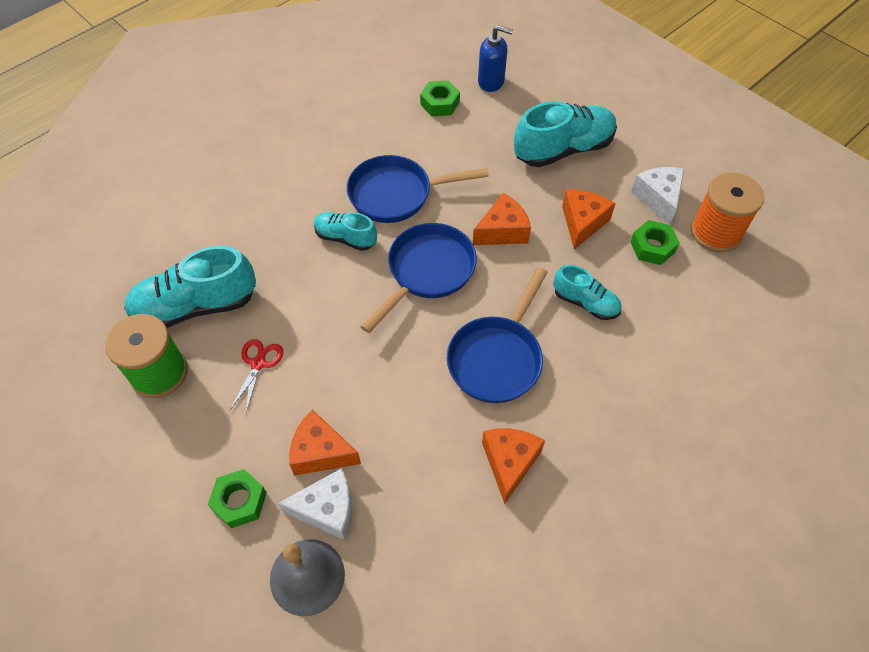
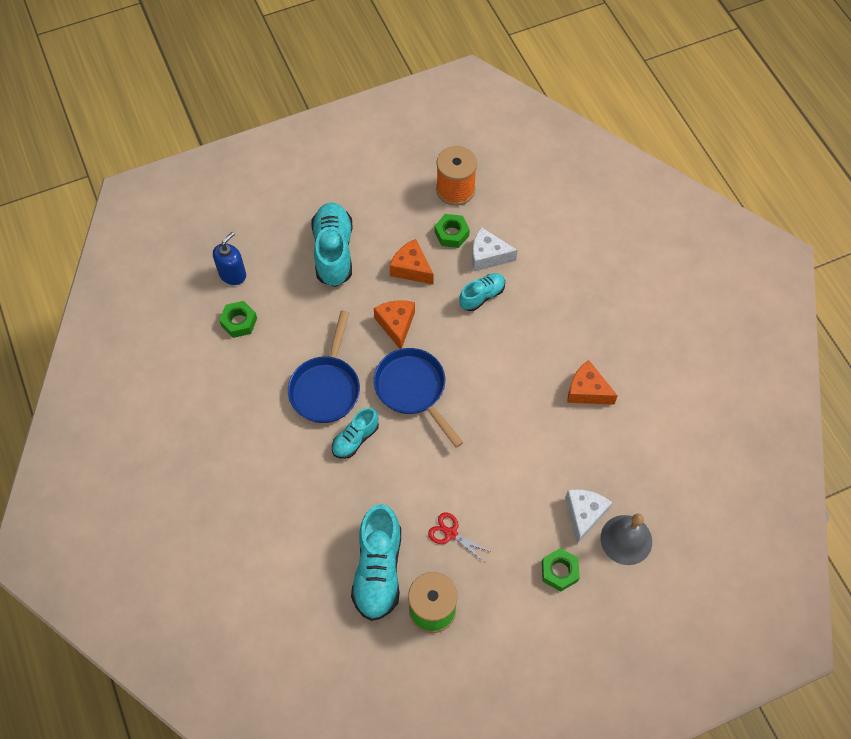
camera: 70 degrees left, 5 degrees up
orange cheese [289,409,361,476] -> none
blue pan [447,267,548,403] -> none
white cheese [631,167,684,225] -> white cheese moved to [472,227,518,271]

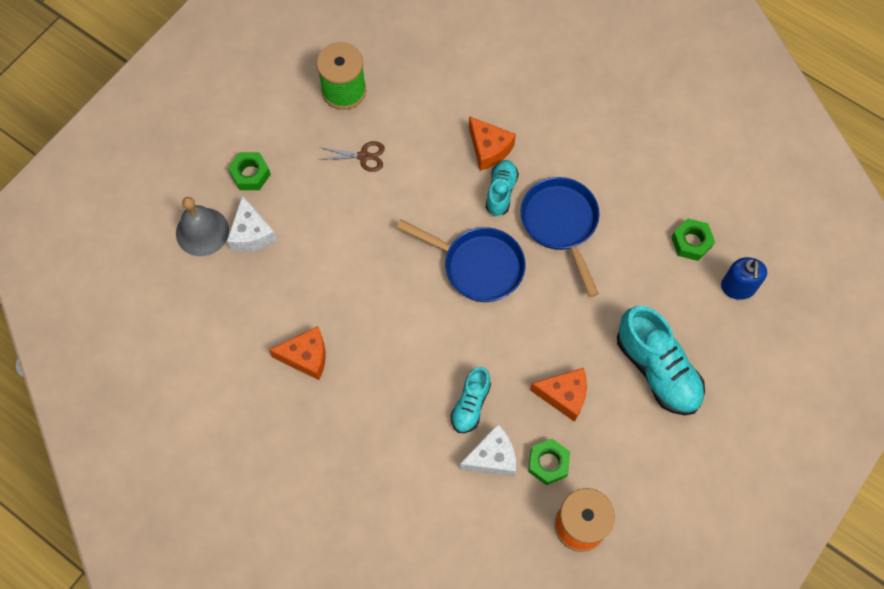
camera: 150 degrees right, 5 degrees up
turquoise shoe [351,504,401,621] -> none
orange cheese [374,300,415,349] -> orange cheese moved to [469,116,516,171]
red scissors [428,512,491,561] -> brown scissors [319,141,385,172]

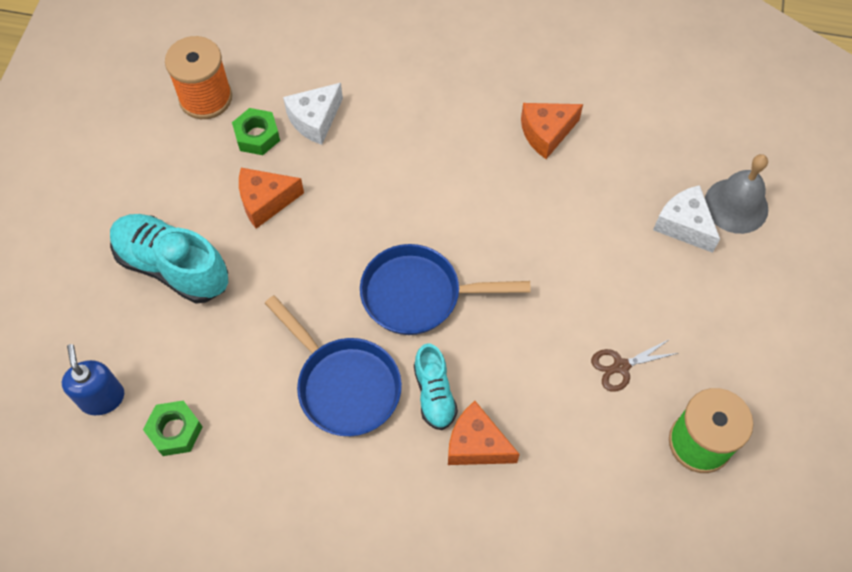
camera: 155 degrees right, 5 degrees down
green nut [228,152,271,190] -> none
turquoise shoe [450,367,491,433] -> none

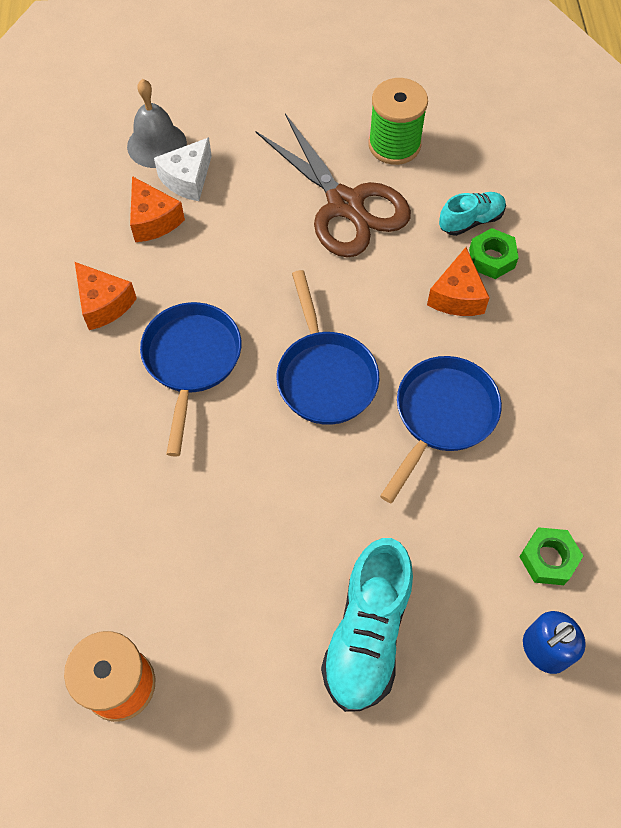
camera: 105 degrees left, 0 degrees up
green nut [232,108,280,155] -> green nut moved to [469,228,519,279]
orange cheese [239,168,304,229] -> orange cheese moved to [130,176,185,242]
white cheese [283,83,343,145] -> none
turquoise shoe [414,344,458,430] -> turquoise shoe moved to [439,192,506,236]
brown scissors [591,339,678,392] -> brown scissors [256,114,411,258], size x2.43
none -> blue pan [140,302,241,456]

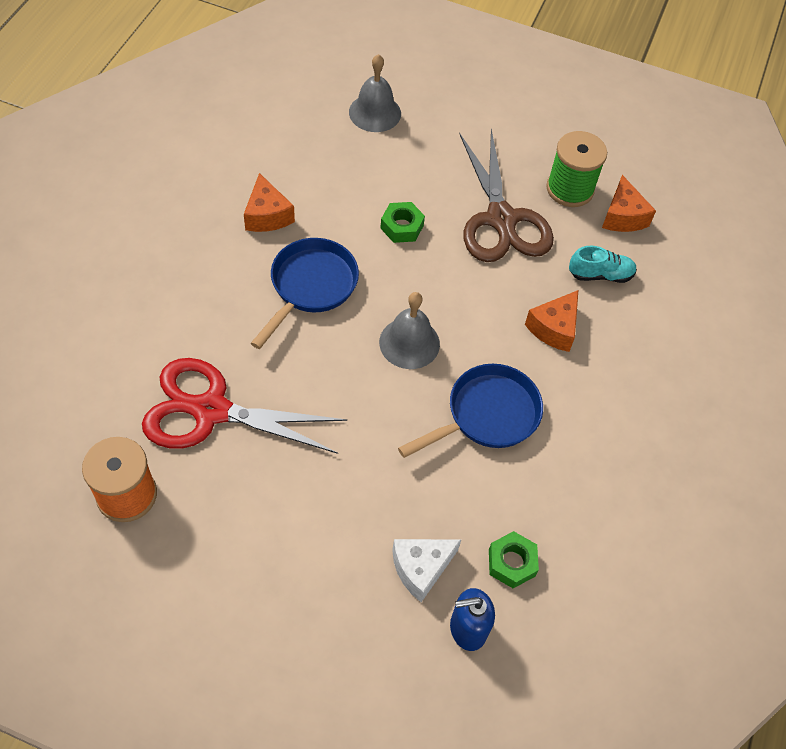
camera: 20 degrees right, 5 degrees down
orange cheese [130,176,185,242] -> orange cheese moved to [602,175,656,232]
white cheese [154,137,212,201] -> white cheese moved to [392,539,461,602]
blue pan [276,270,379,425] -> grey bell [379,292,440,369]
turquoise shoe [321,538,413,712] -> none
green nut [469,228,519,279] -> green nut moved to [380,202,425,243]
none -> red scissors [142,358,347,454]

